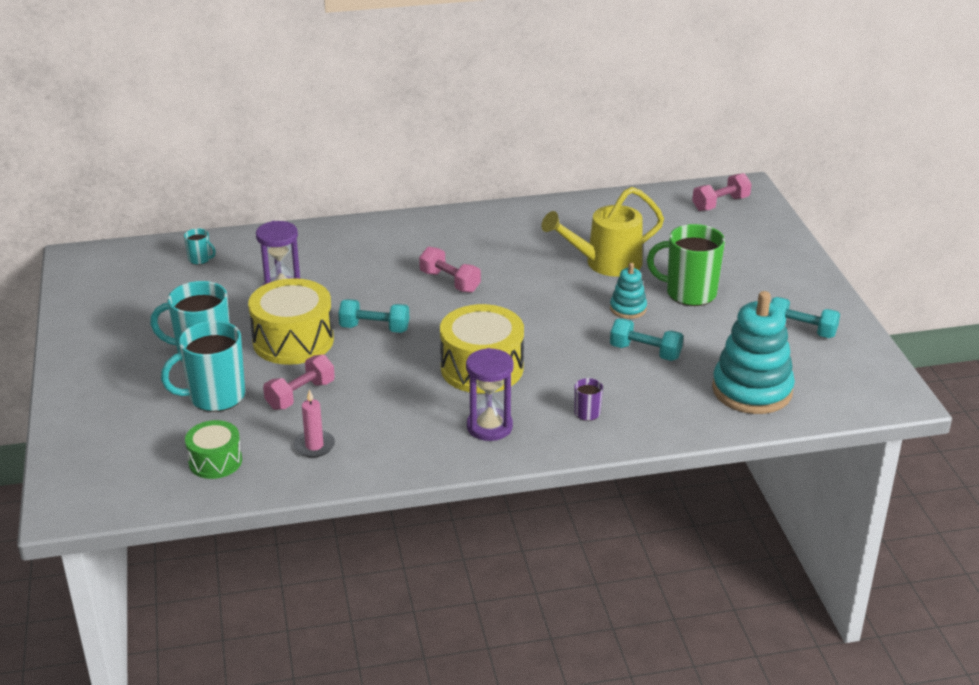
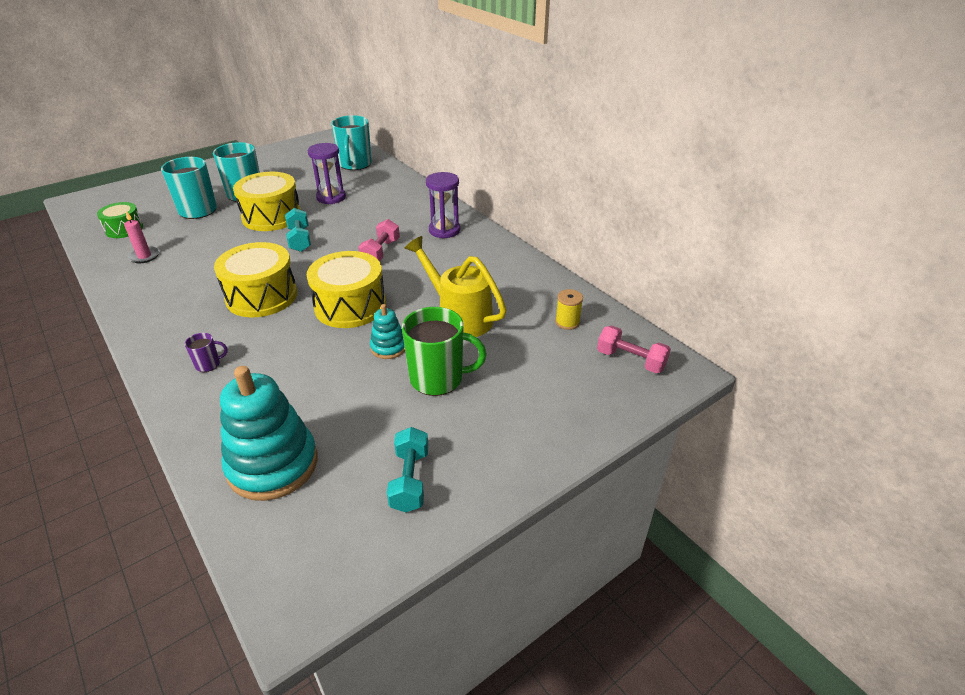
camera: 65 degrees right, 5 degrees up
turquoise mug [184,228,216,265] -> turquoise mug [331,115,372,170], size x2.16
pink dumbbell [263,354,335,410] -> none
purple hourglass [466,348,514,441] -> purple hourglass moved to [426,172,460,239]
turquoise dumbbell [610,318,683,361] -> none
green mug [647,224,725,306] -> green mug turned 105 degrees clockwise [402,307,487,396]
none -> yellow drum [307,251,386,328]
none -> yellow spool [555,289,583,330]

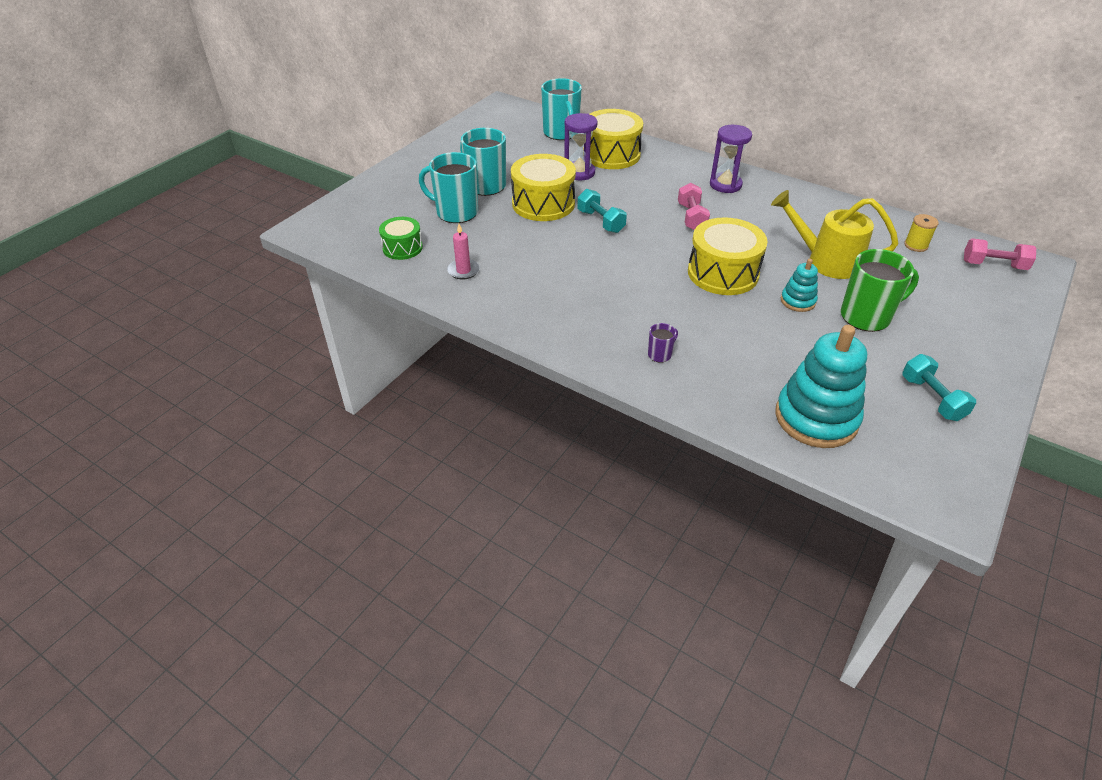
camera: 20 degrees left, 5 degrees up
yellow drum [214,242,297,317] -> yellow drum moved to [583,109,643,169]

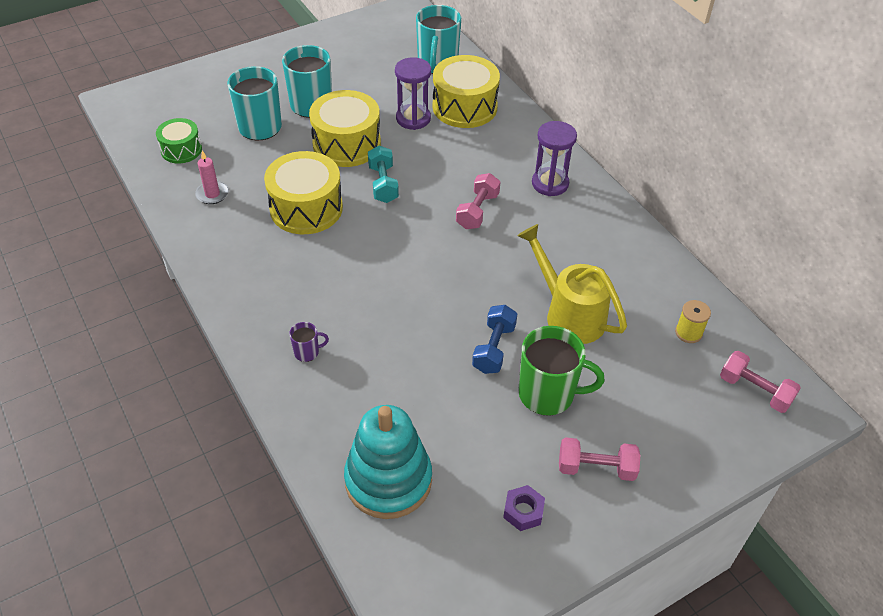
camera: 25 degrees right, 5 degrees up
yellow drum [688,217,768,295] -> yellow drum moved to [264,151,343,234]
turquoise stacking toy [781,259,818,312] -> blue dumbbell [472,305,517,374]
turquoise dumbbell [902,354,976,421] -> purple nut [503,485,545,531]
none -> pink dumbbell [559,437,640,481]

